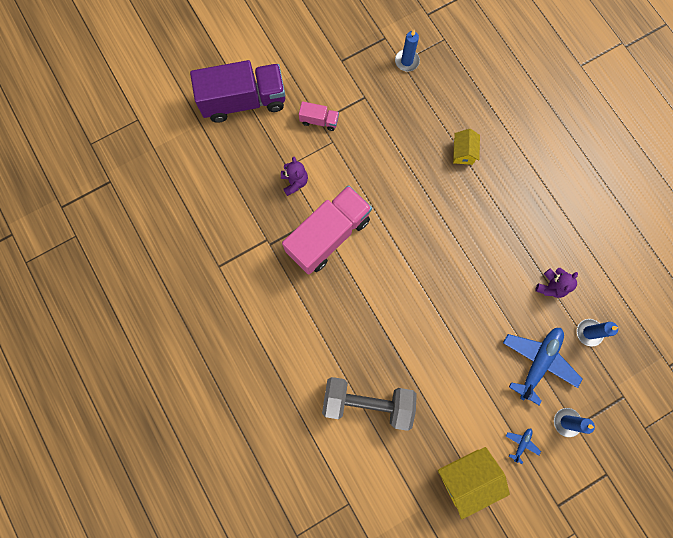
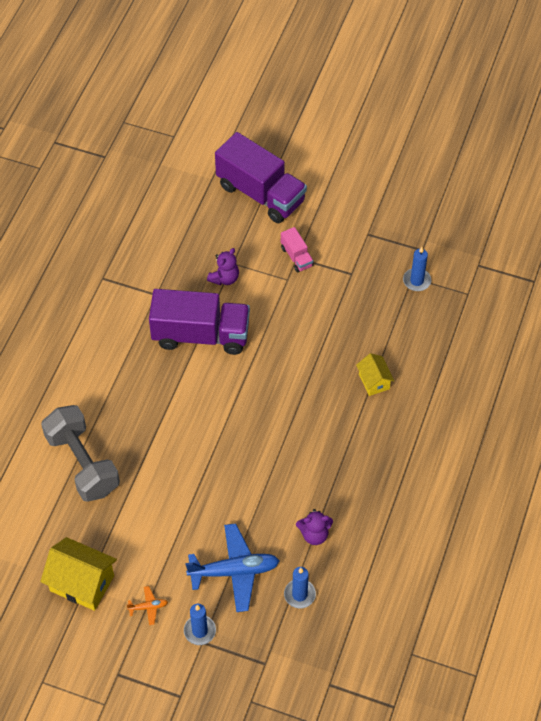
camera: 50 degrees right, 20 degrees down
pink truck [282,185,372,275] -> purple truck [149,289,250,355]
yellow house [453,129,480,165] -> yellow house turned 75 degrees counterclockwise [356,353,394,396]
blue plane [506,429,541,464] -> orange plane [127,586,168,625]

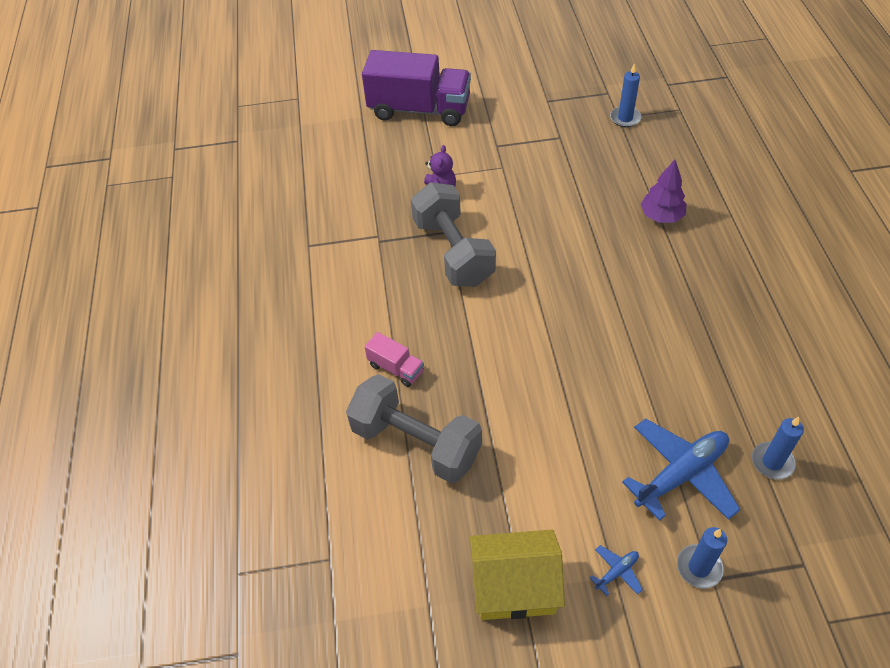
camera: 25 degrees left, 5 degrees down
orange plane [127,586,168,625] -> blue plane [590,545,643,596]
purple truck [149,289,250,355] -> grey dumbbell [411,183,496,287]
pink truck [281,227,313,272] -> pink truck moved to [365,332,424,387]
purple teddy bear [296,509,333,545] -> none
yellow house [356,353,394,396] -> purple tree [641,160,687,223]

